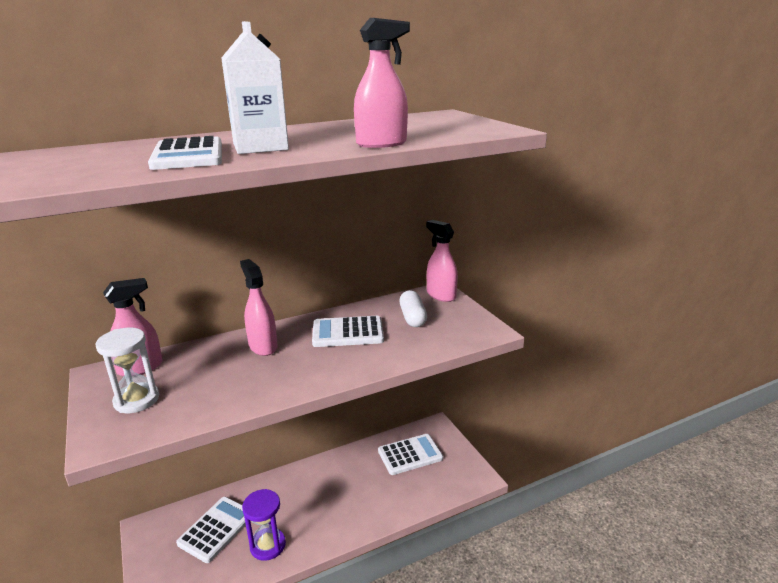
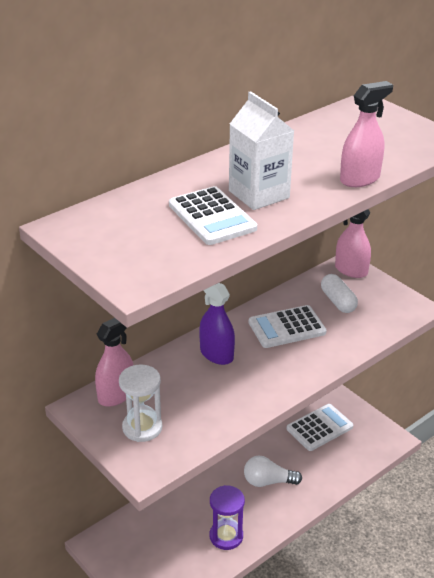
camera: 15 degrees left, 10 degrees up
white calculator [176,497,246,563] -> none
pink spray bottle [240,259,278,356] -> purple spray bottle [199,283,235,365]
none -> white light bulb [244,456,302,487]

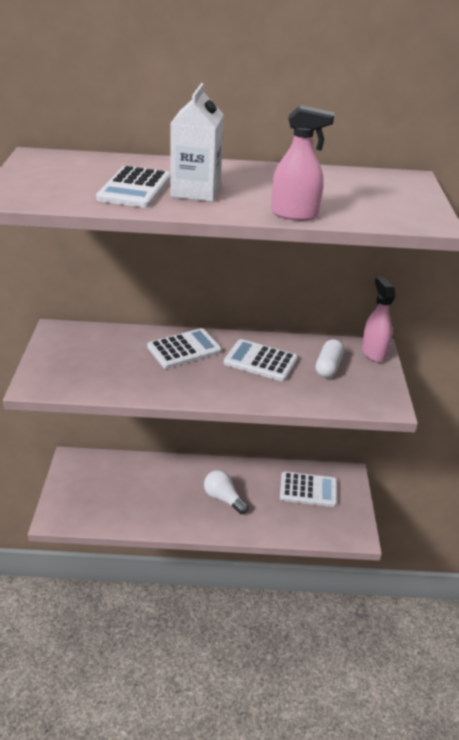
camera: 40 degrees right, 0 degrees up
pink spray bottle [95,318,133,407] -> none
white hourglass [119,365,162,442] -> none
purple spray bottle [199,283,235,365] -> white calculator [147,328,222,369]
purple hourglass [210,485,245,550] -> none

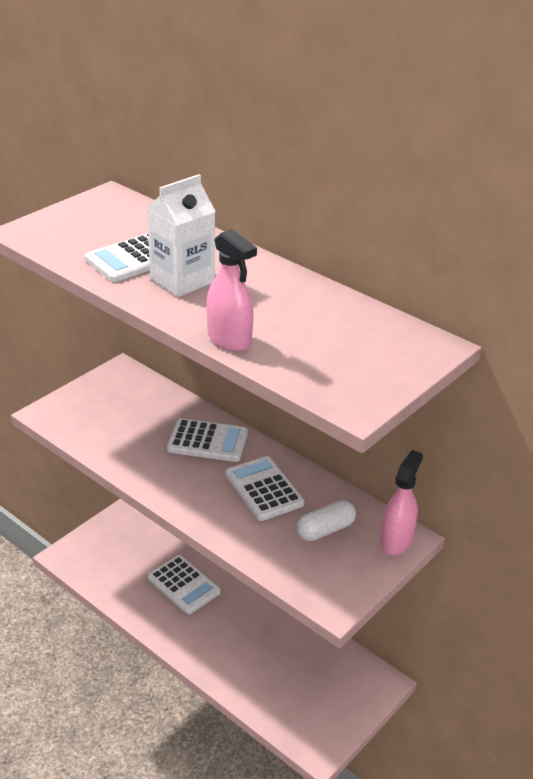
camera: 40 degrees right, 0 degrees up
white light bulb [204,470,249,514] -> none
white calculator [280,472,337,507] -> white calculator moved to [148,555,221,614]

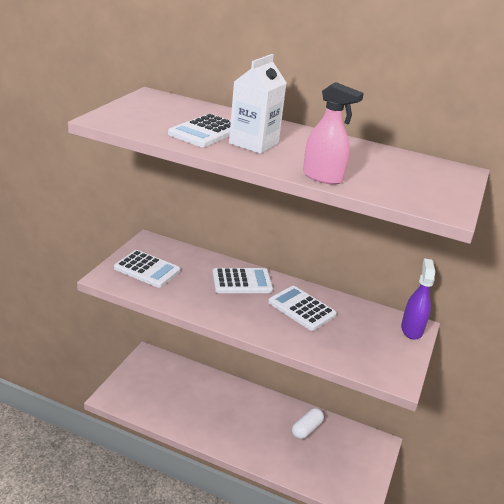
camera: 20 degrees left, 5 degrees down
white calculator [148,555,221,614] -> white calculator moved to [114,250,180,288]
white capsule [297,500,356,541] -> white capsule moved to [292,408,324,439]
pink spray bottle [380,450,423,555] -> purple spray bottle [401,258,435,340]

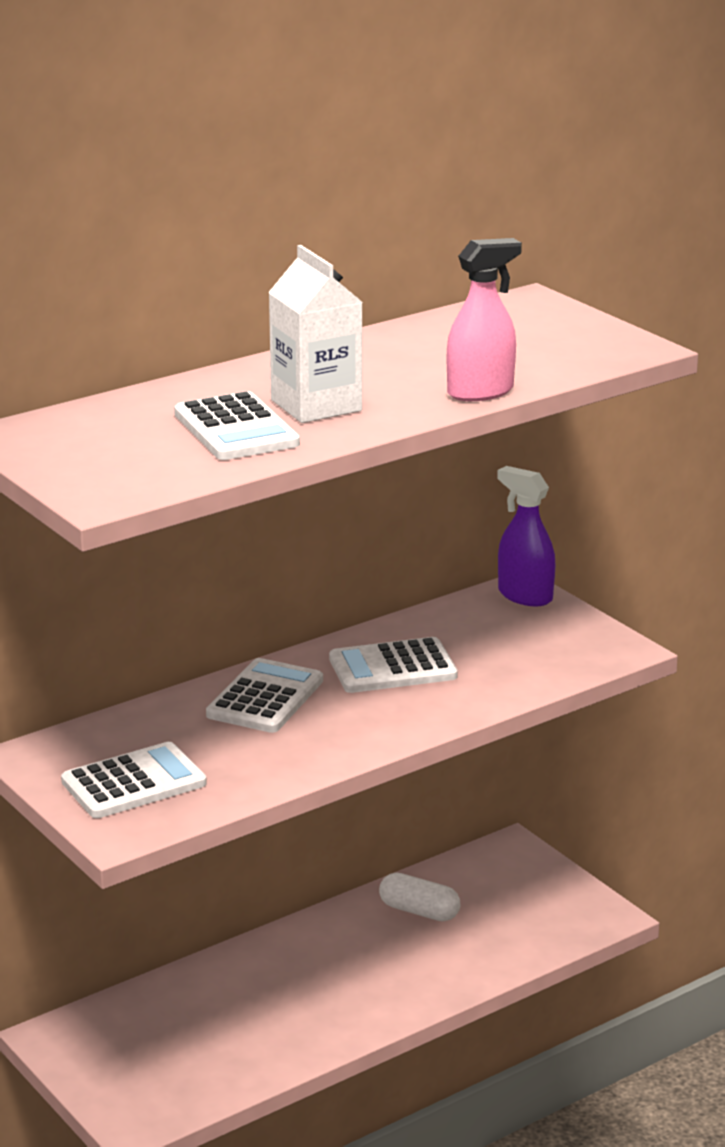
camera: 55 degrees left, 5 degrees down
white capsule [292,408,324,439] -> white capsule turned 45 degrees counterclockwise [379,873,460,921]

